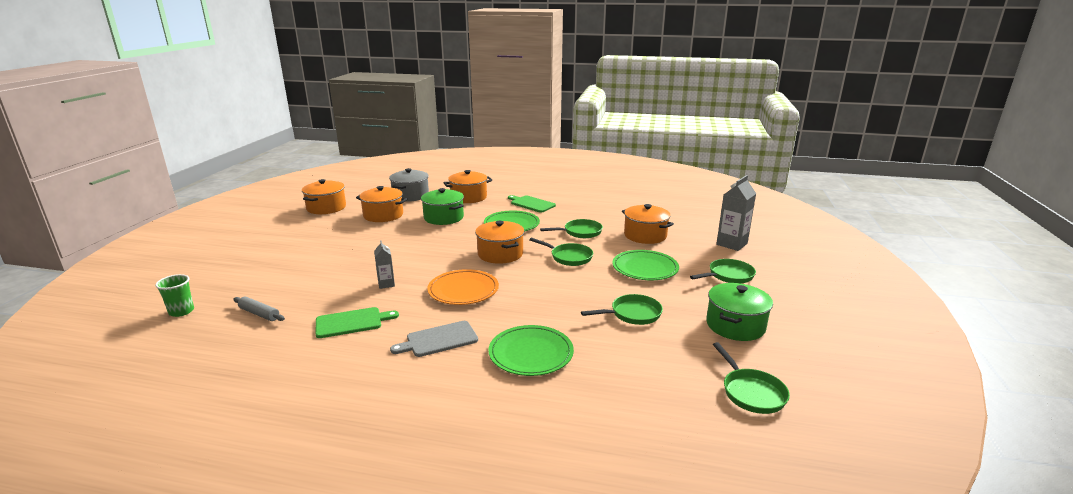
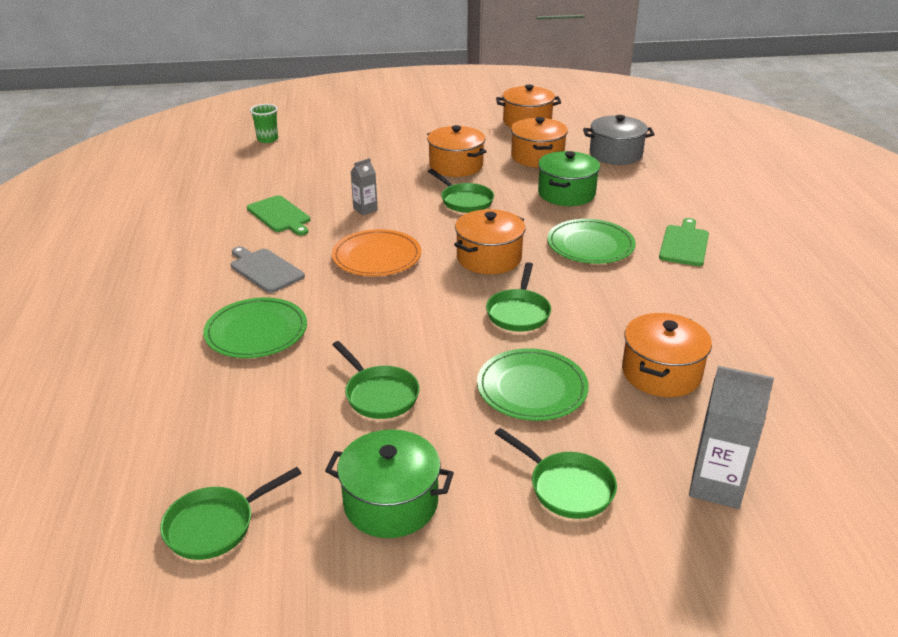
camera: 70 degrees right, 10 degrees up
grey rolling pin [233,297,285,321] -> none
orange pot [444,170,492,203] -> orange pot moved to [427,125,487,177]
green pan [540,219,603,238] -> green pan moved to [428,169,494,213]

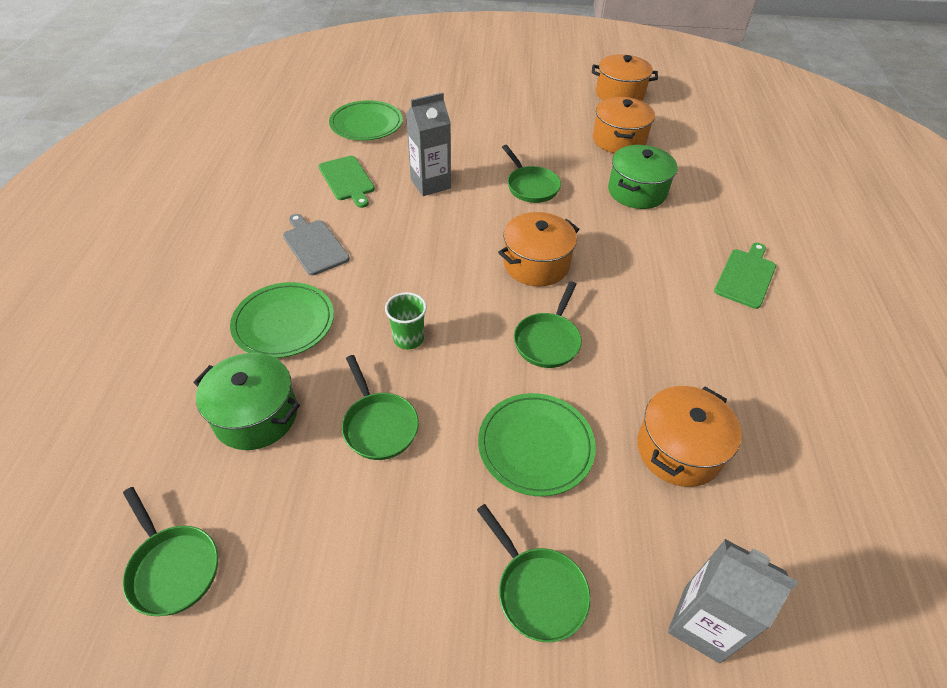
camera: 10 degrees right, 15 degrees up
green pan [160,467,302,560] -> green pan turned 105 degrees counterclockwise [123,487,218,616]
green cup [250,104,278,143] -> green cup moved to [385,292,427,350]
green pot [325,429,454,538] -> green pot moved to [193,353,300,450]
orange plate [332,229,421,276] -> none
grey carton [351,158,378,215] -> grey carton [406,92,451,196], size x1.75
orange pot [427,125,487,177] -> none
green plate [547,219,636,264] -> green plate moved to [329,100,403,141]
grey pot [583,115,655,165] -> none

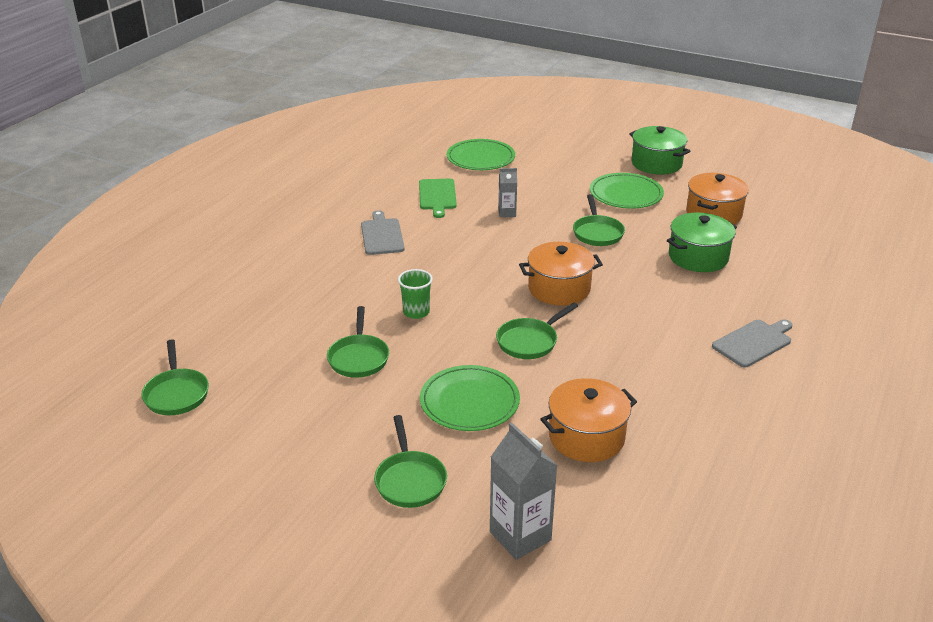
camera: 25 degrees right, 15 degrees down
green pot [193,353,300,450] -> green pot moved to [629,126,690,175]
green plate [230,282,334,358] -> green plate moved to [590,173,664,209]
grey carton [406,92,451,196] -> grey carton [498,168,517,217], size x0.57
orange pot [592,54,658,101] -> none
green cutting board [714,243,776,309] -> grey cutting board [712,319,793,367]

